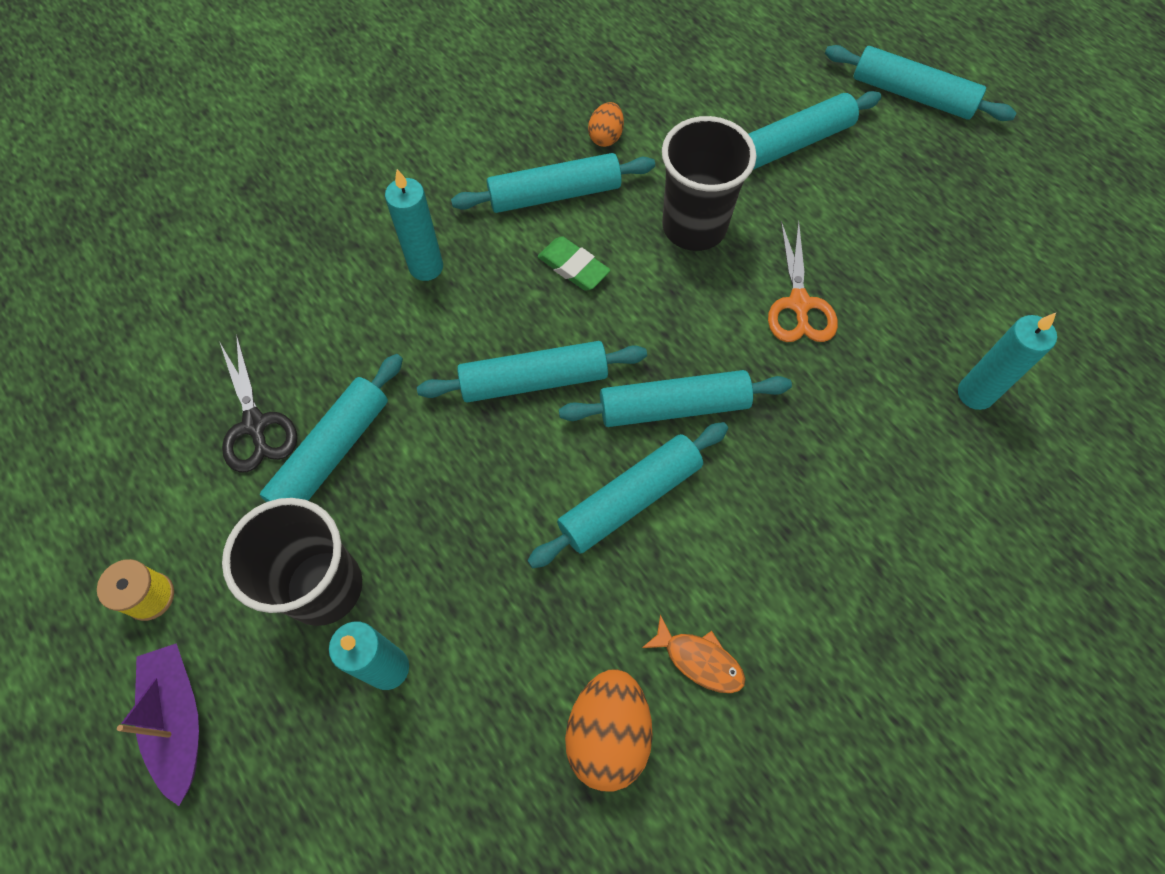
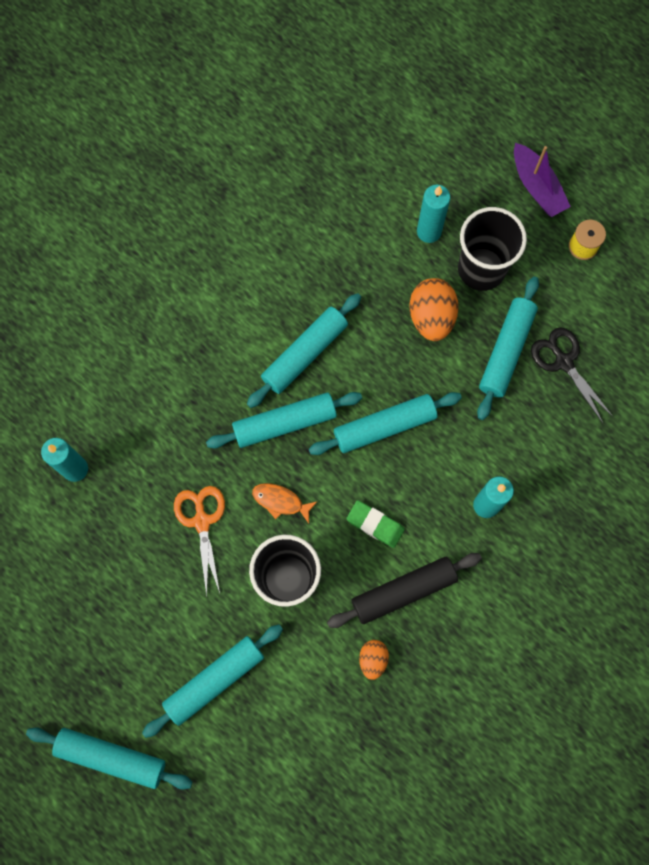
camera: 170 degrees right, 10 degrees up
turquoise rolling pin [451,153,655,213] -> black rolling pin [327,553,482,628]
orange egg [565,669,653,792] -> orange egg moved to [409,278,459,341]
orange fish [642,615,745,693] -> orange fish moved to [252,483,318,523]

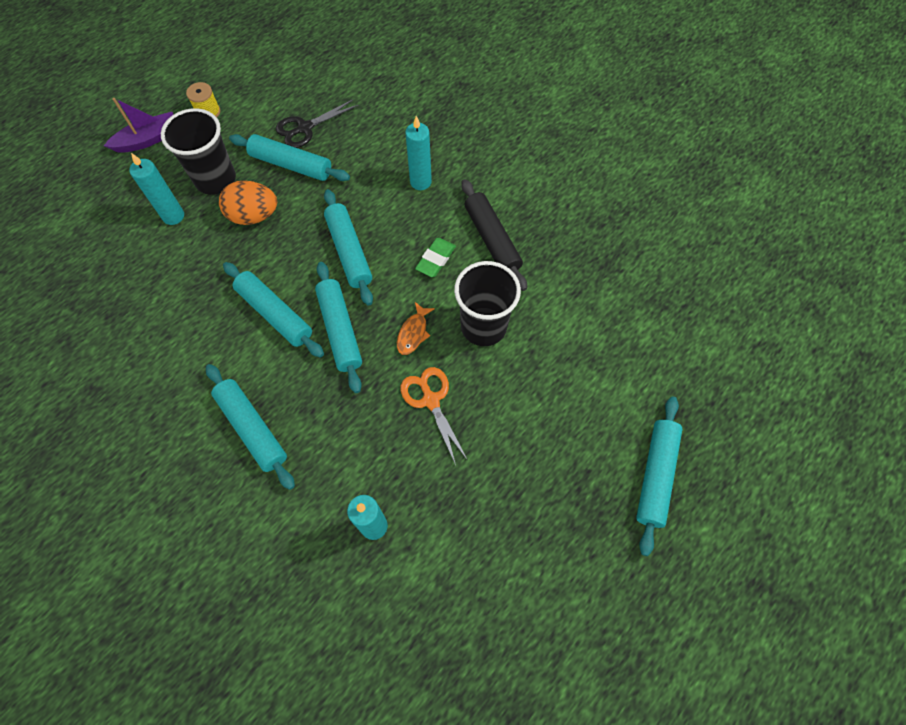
camera: 90 degrees left, 10 degrees down
turquoise rolling pin [142,624,283,738] -> turquoise rolling pin moved to [206,364,295,490]
orange scissors [174,486,225,596] -> orange scissors turned 75 degrees clockwise [401,367,467,465]
orange egg [359,640,389,680] -> none

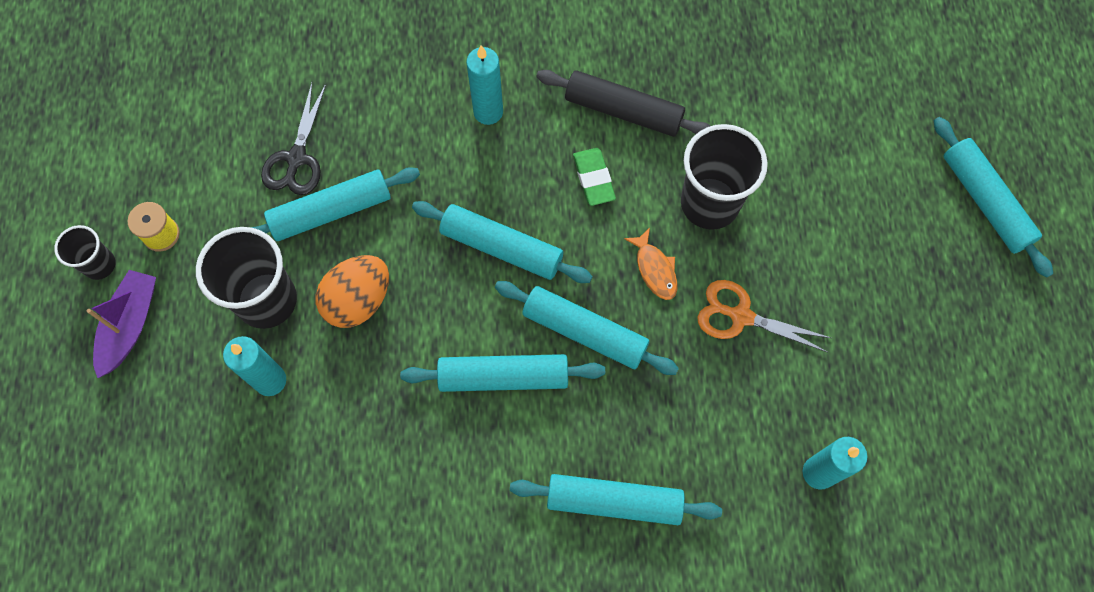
camera: 45 degrees left, 5 degrees up
none -> black cup [54,225,116,280]

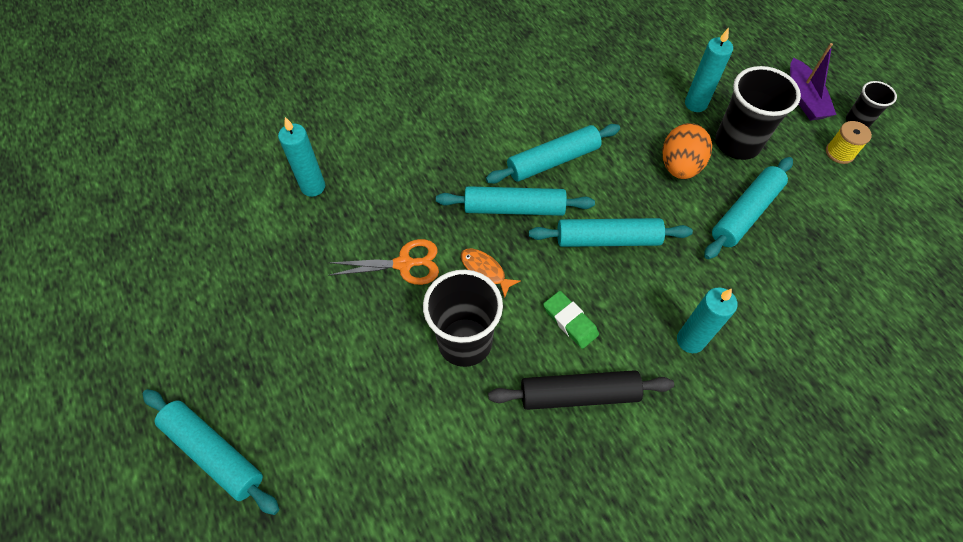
camera: 155 degrees right, 10 degrees down
black scissors [261,83,326,195] -> none
turquoise rolling pin [510,474,722,525] -> none

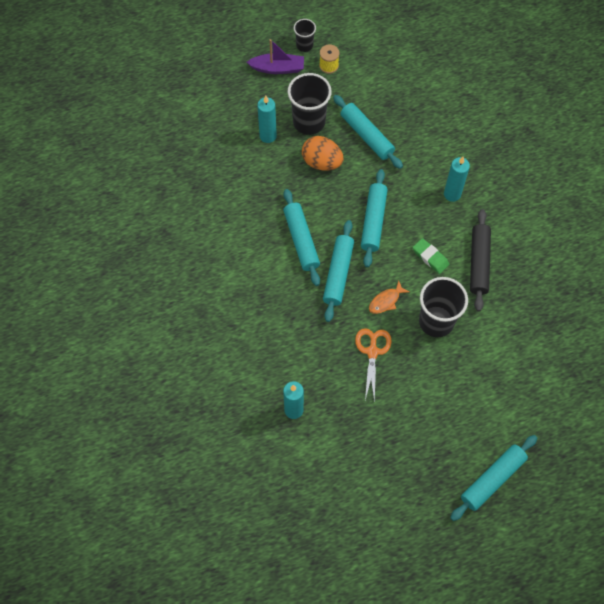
camera: 80 degrees left, 5 degrees up
green eraser [543,291,599,349] -> green eraser turned 75 degrees clockwise [413,238,449,274]

